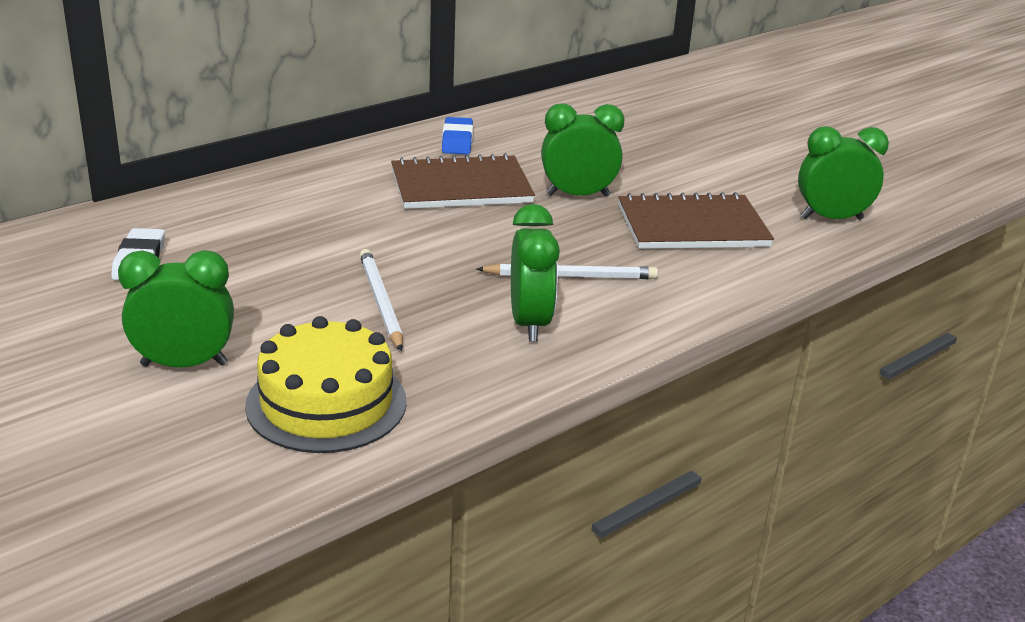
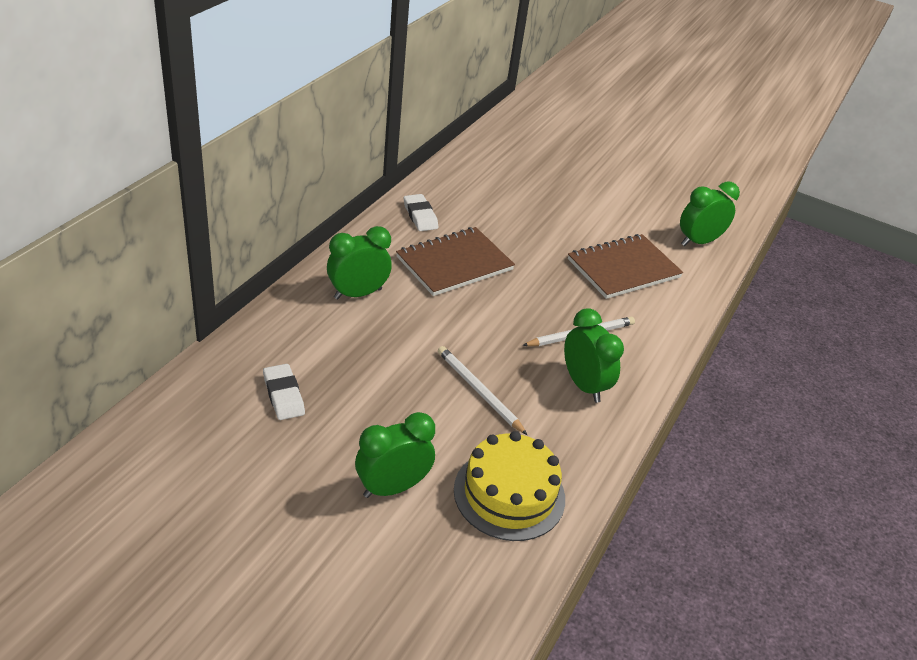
camera: 25 degrees left, 10 degrees up
blue eraser [442,117,473,154] -> white eraser [404,194,438,231]
green clock [541,103,624,197] -> green clock moved to [327,226,392,299]

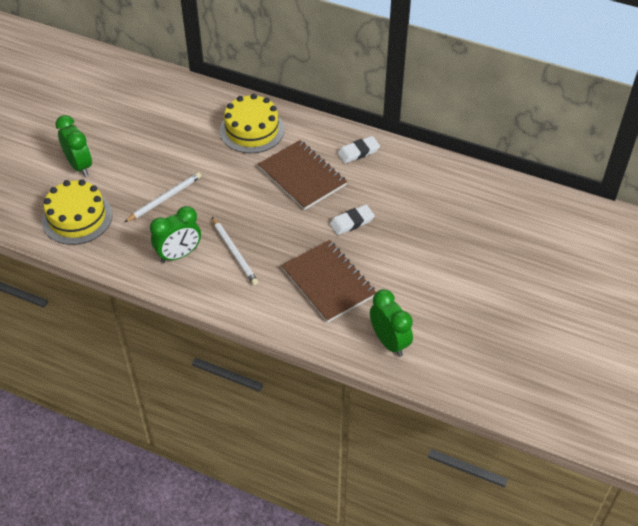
camera: 90 degrees right, 10 degrees up
white eraser [263,364,305,420] -> white eraser moved to [329,205,375,235]
green clock [327,226,392,299] -> yellow cake [220,94,285,153]

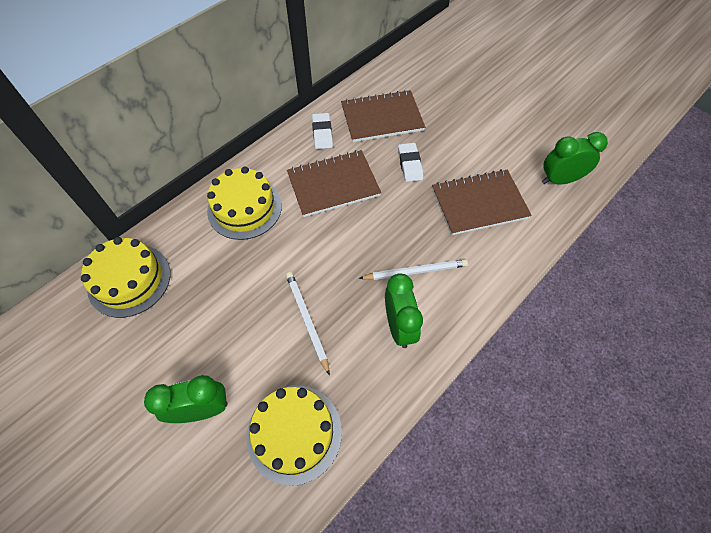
camera: 70 degrees left, 10 degrees up
none -> yellow cake [81,237,170,318]
none -> brown notebook [341,90,425,142]

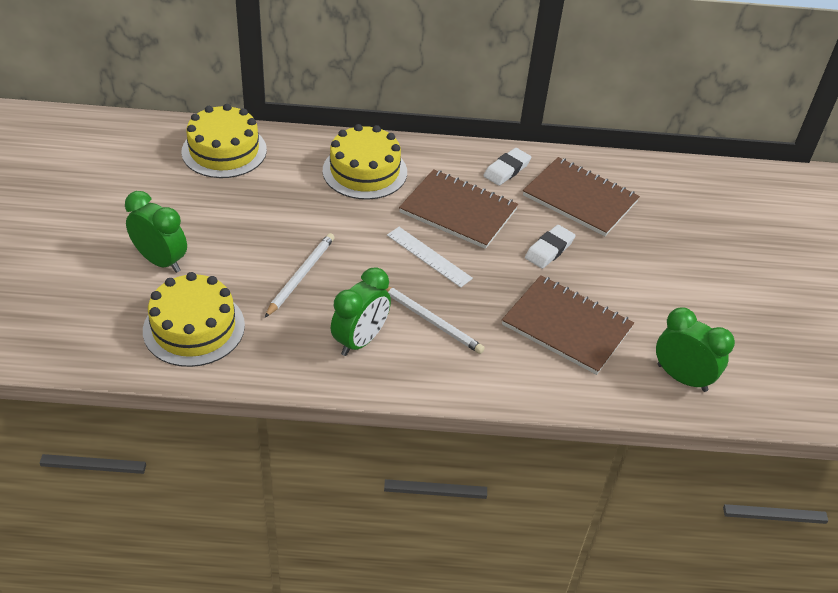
camera: 45 degrees right, 15 degrees down
none -> white ruler [387,227,473,288]

